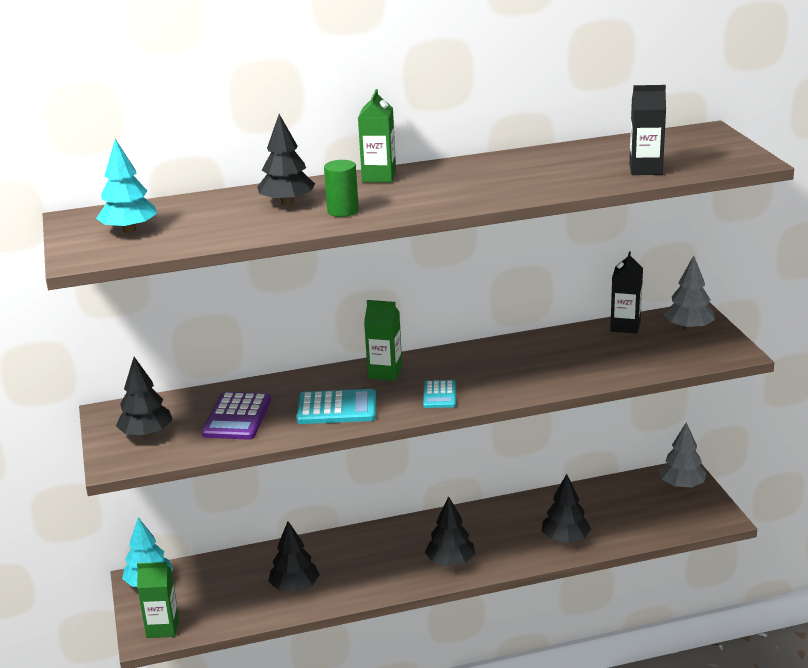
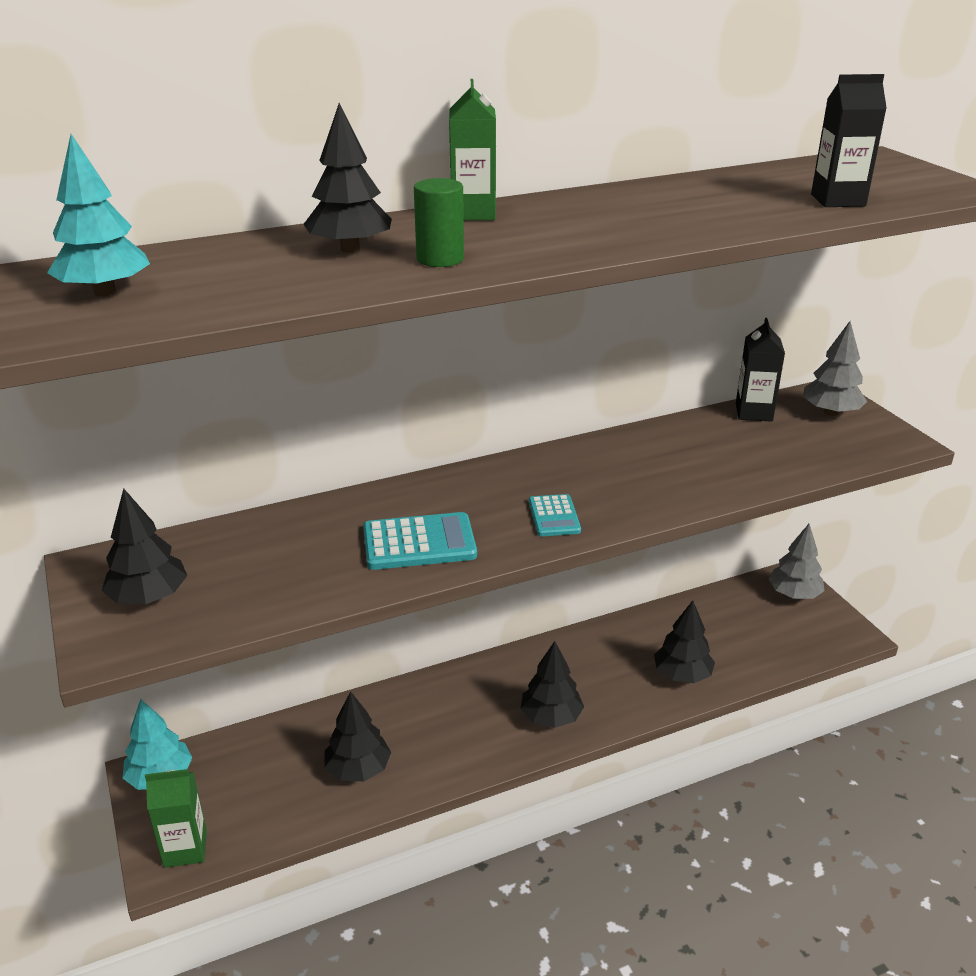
camera: 10 degrees left, 5 degrees up
purple calculator [202,392,271,440] -> none
green carton [364,300,402,381] -> none

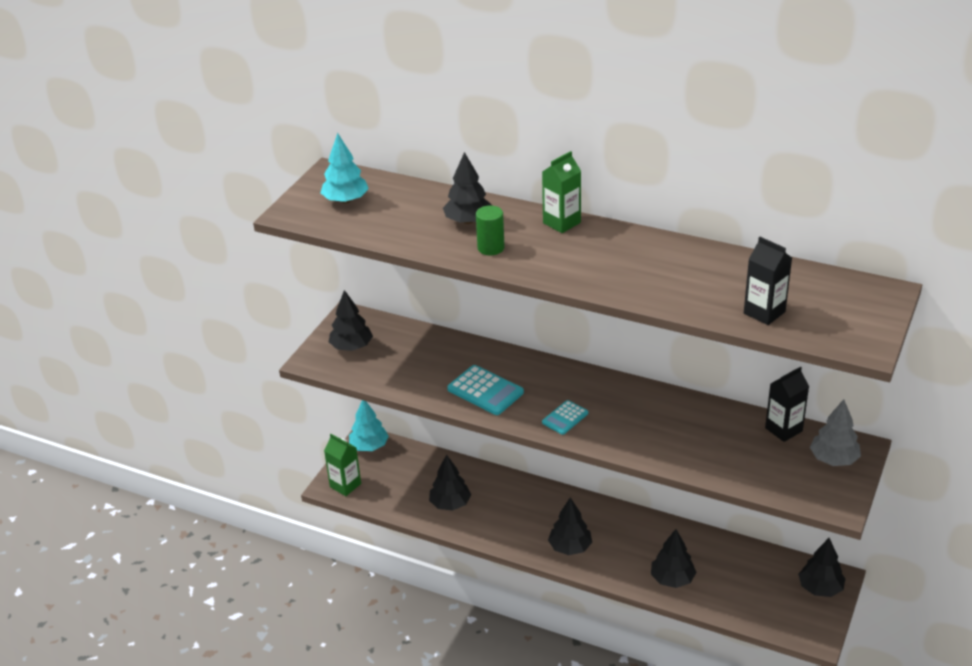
camera: 50 degrees right, 5 degrees up
grey tree [768,524,825,599] -> black tree [798,538,846,597]

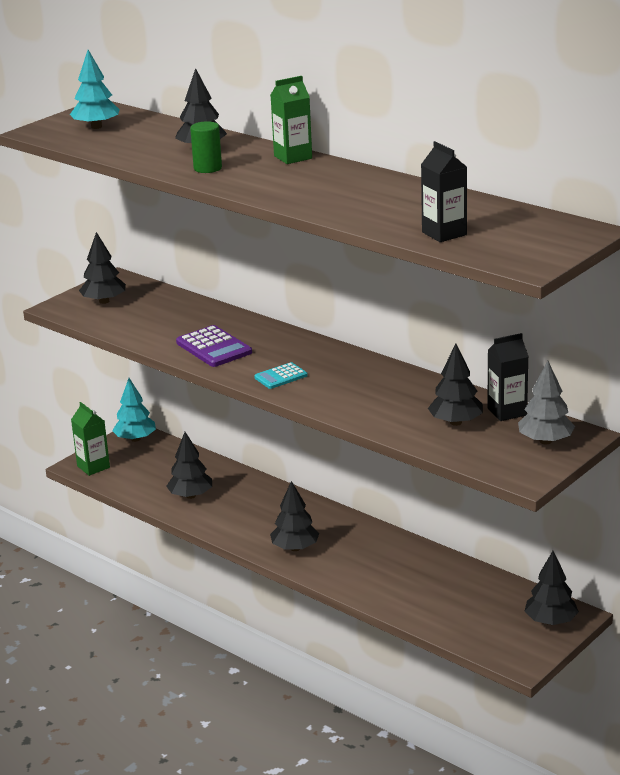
camera: 15 degrees right, 10 degrees down
turquoise calculator [447,365,524,415] -> purple calculator [176,325,252,367]
black tree [651,529,697,588] -> black tree moved to [428,344,483,426]

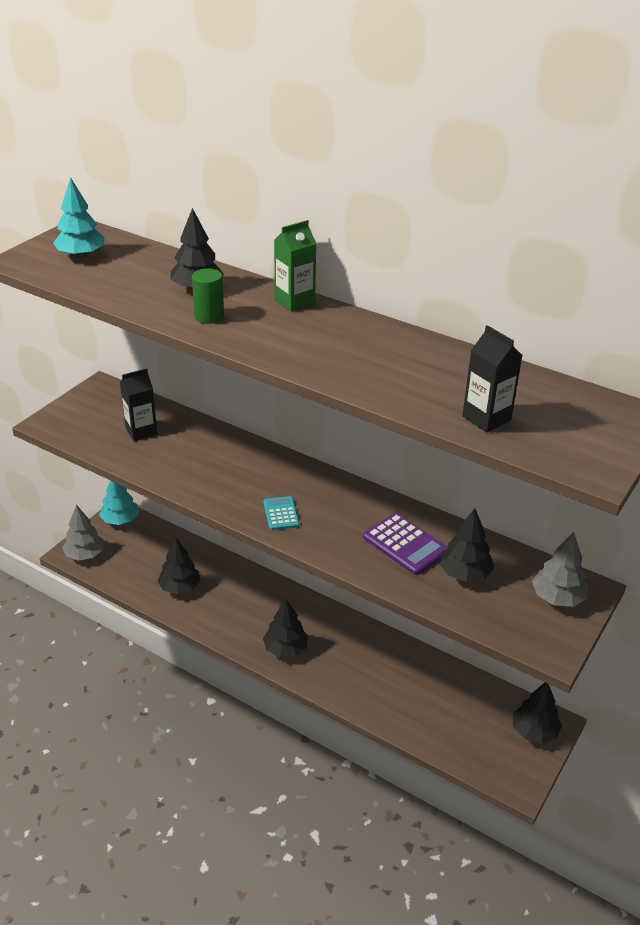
camera: 10 degrees left, 10 degrees up
green carton [71,402,110,476] -> grey tree [62,505,104,561]
black tree [79,232,126,304] -> none
purple calculator [176,325,252,367] -> purple calculator moved to [363,513,449,575]
turquoise calculator [254,362,308,389] -> turquoise calculator turned 120 degrees clockwise [263,496,299,530]
black carton [487,333,529,421] -> black carton moved to [120,369,157,441]

